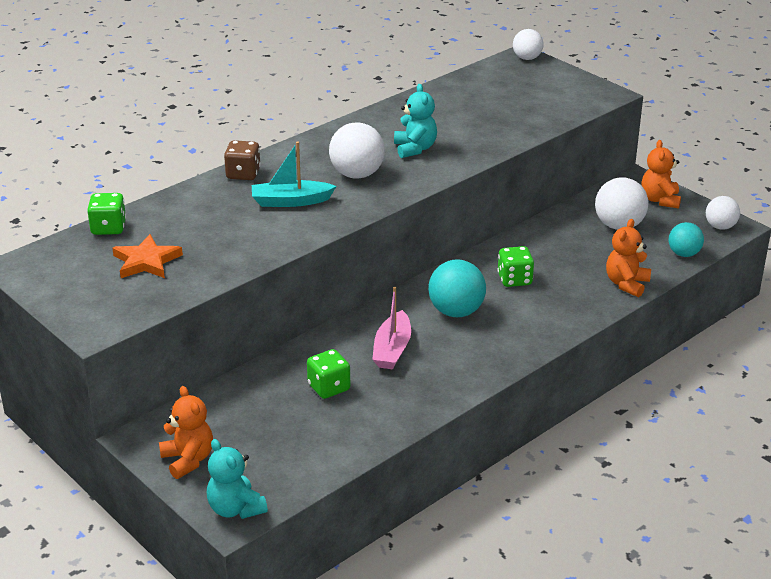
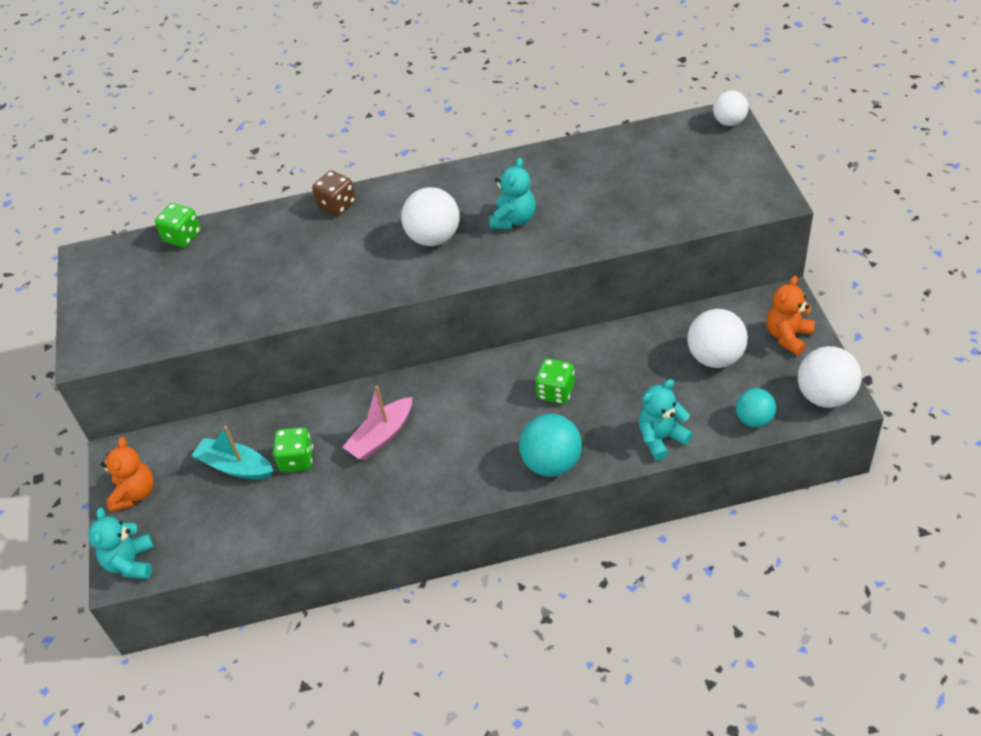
camera: 35 degrees right, 15 degrees up
orange star [112,234,183,278] -> none
turquoise boat [252,142,336,207] -> turquoise boat moved to [191,426,273,479]
turquoise ball [428,259,486,317] -> turquoise ball moved to [519,414,582,477]
orange teddy bear [606,219,651,297] -> turquoise teddy bear [638,379,693,461]
white ball [706,196,740,230] -> white ball [798,346,861,408], size x1.56

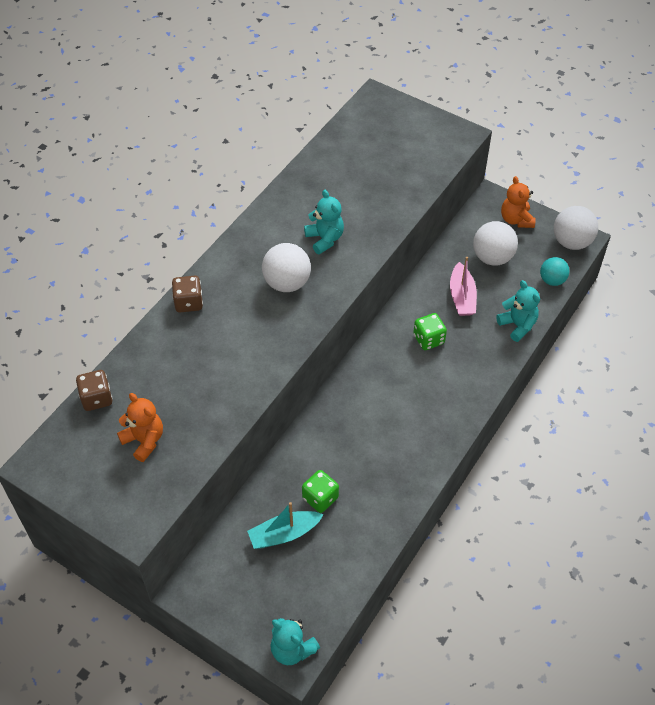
camera: 50 degrees left, 5 degrees up
orange teddy bear [101,437,154,512] -> orange teddy bear moved to [117,393,163,462]
green dice [155,203,201,248] -> brown dice [76,370,113,411]
pink boat [343,386,412,460] -> pink boat moved to [450,257,477,316]
turquoise ball [519,414,582,477] -> none
turquoise teddy bear [638,379,693,461] -> turquoise teddy bear turned 135 degrees clockwise [496,280,540,342]
white ball [713,90,748,126] -> none

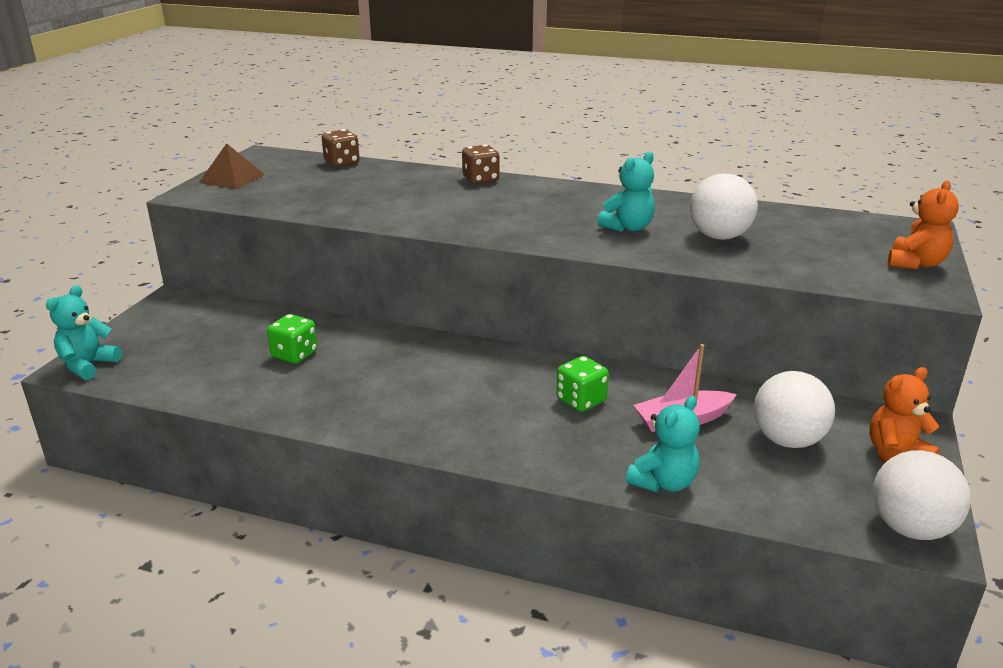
camera: 75 degrees right, 25 degrees down
orange teddy bear [117,393,163,462] -> orange teddy bear moved to [888,180,959,270]
turquoise boat [247,502,324,549] -> none
white ball [262,243,311,292] -> white ball moved to [690,173,758,240]
turquoise ball [540,257,569,286] -> none
none -> brown pyramid [199,143,265,189]

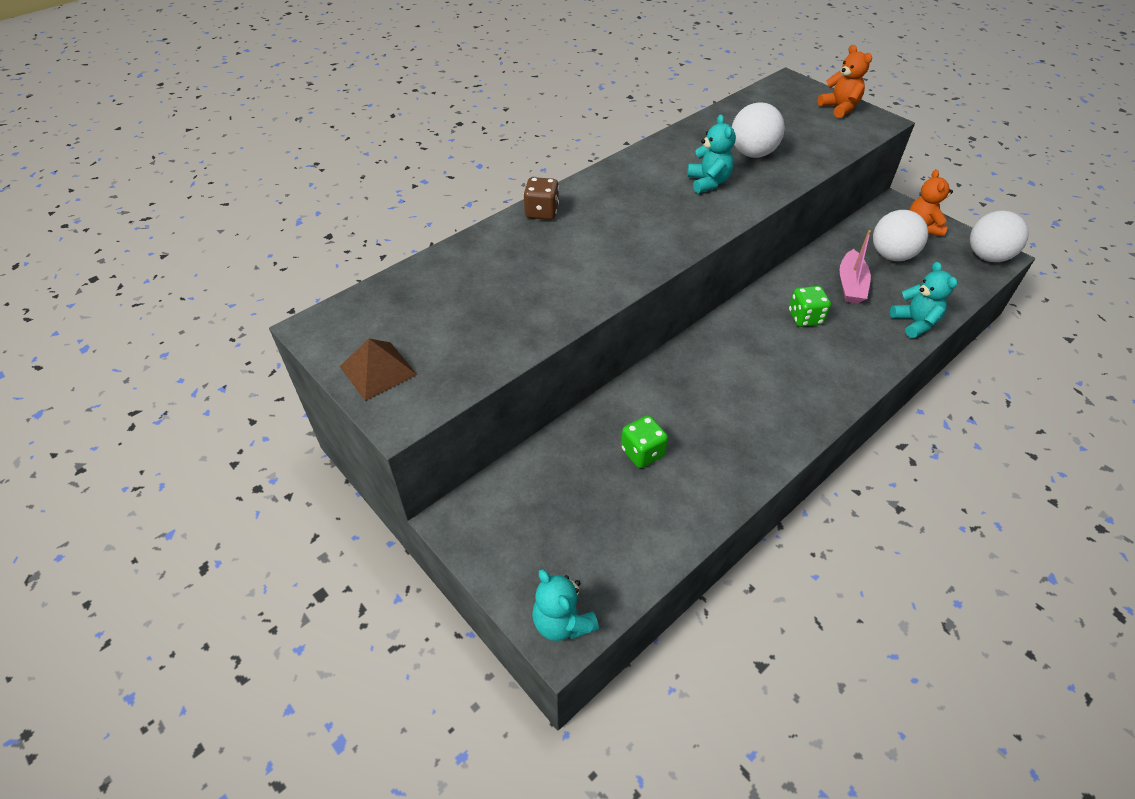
camera: 60 degrees left, 20 degrees up
brown dice [322,129,360,167] -> none

